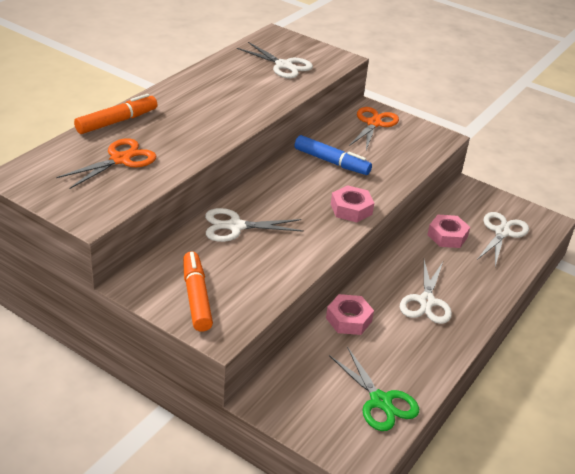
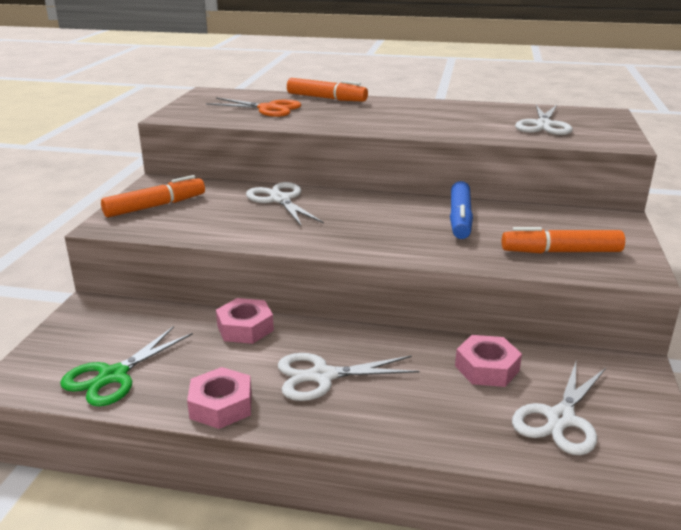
camera: 70 degrees right, 10 degrees down
pink nut [331,185,374,222] -> pink nut moved to [187,367,252,429]
orange scissors [349,107,399,150] -> none
white scissors [477,212,529,266] -> white scissors turned 120 degrees clockwise [512,362,606,455]
none -> orange marker [502,227,625,253]

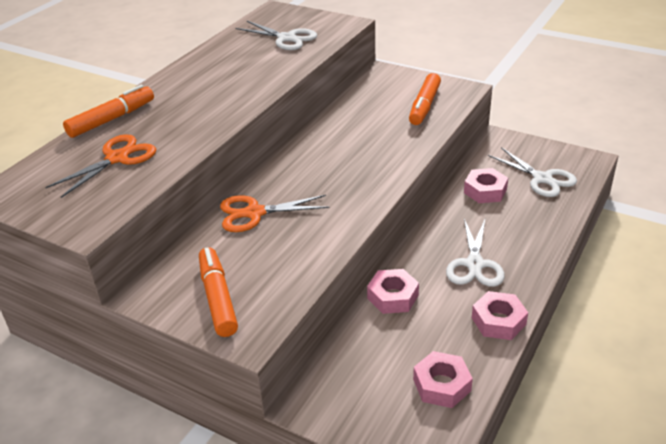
camera: 70 degrees left, 10 degrees up
green scissors [60,326,193,407] -> pink nut [413,351,473,408]
white scissors [246,182,324,227] -> orange scissors [220,195,330,232]
blue marker [450,181,473,239] -> none

